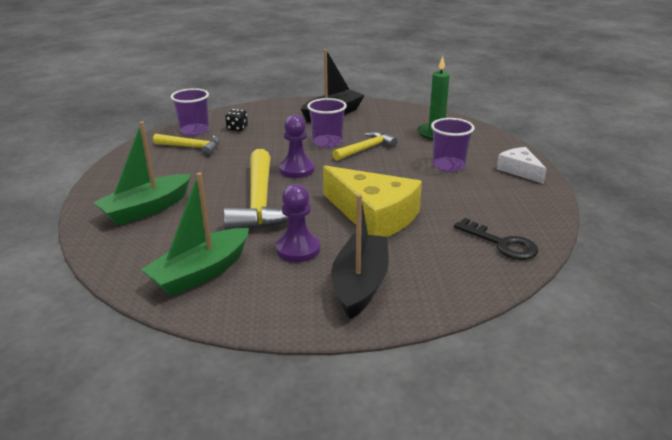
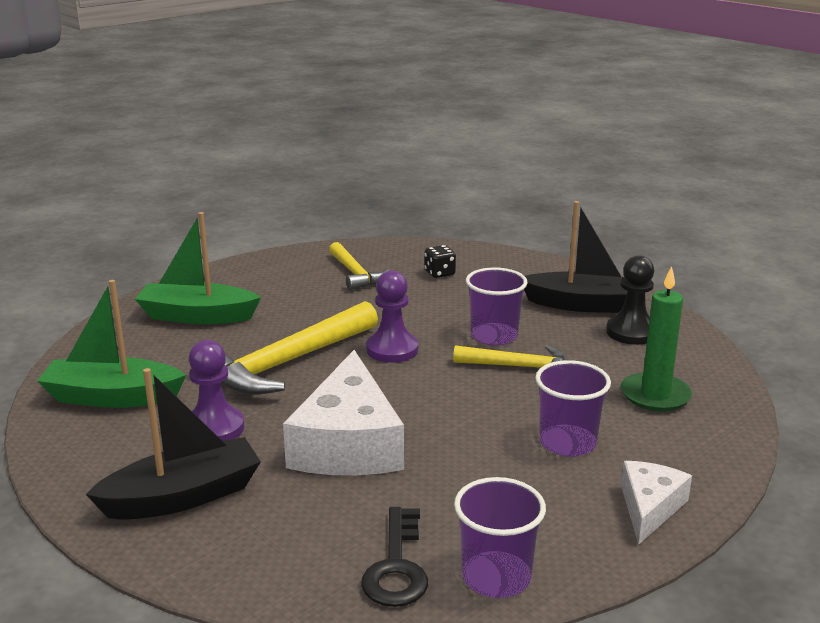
camera: 50 degrees right, 5 degrees down
purple cup [171,88,209,136] -> purple cup moved to [454,477,546,598]
yellow cheese [323,165,422,237] -> white cheese [283,350,404,475]
none -> black pawn [606,255,654,345]

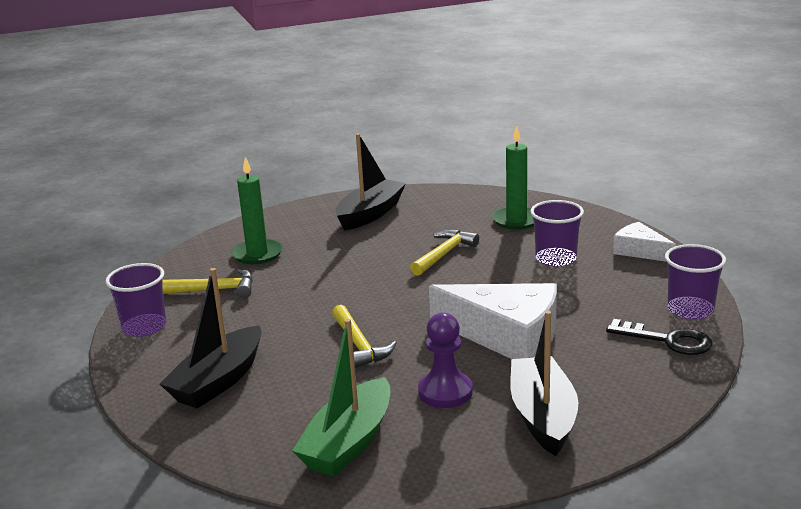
camera: 65 degrees left, 0 degrees up
green boat [135,212,261,324] -> black boat [160,268,262,409]
yellow hammer [221,301,378,395] -> yellow hammer [332,305,397,368], size x0.57
purple pawn [366,270,418,363] -> none
black dice [425,245,456,278] -> green candle [231,157,283,264]
purple cup [466,267,528,346] -> purple cup moved to [105,263,166,337]
black pawn [606,255,654,345] -> none

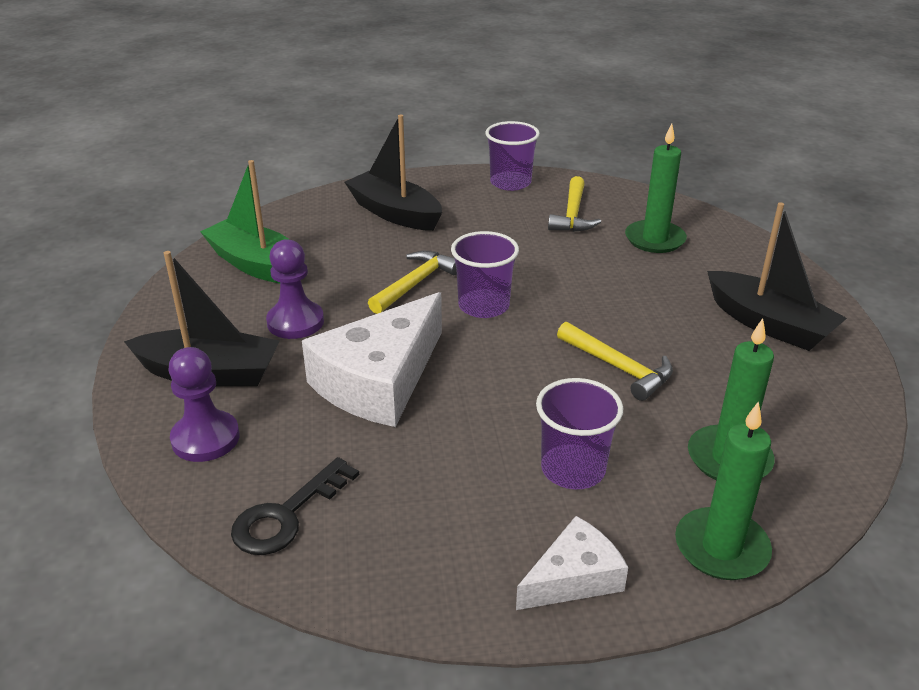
camera: 100 degrees right, 10 degrees up
yellow hammer [332,305,397,368] -> yellow hammer turned 135 degrees clockwise [368,251,457,314]
purple cup [665,244,726,320] -> purple cup moved to [451,231,519,318]
none -> purple pawn [168,347,240,462]
none -> green candle [675,401,772,580]

